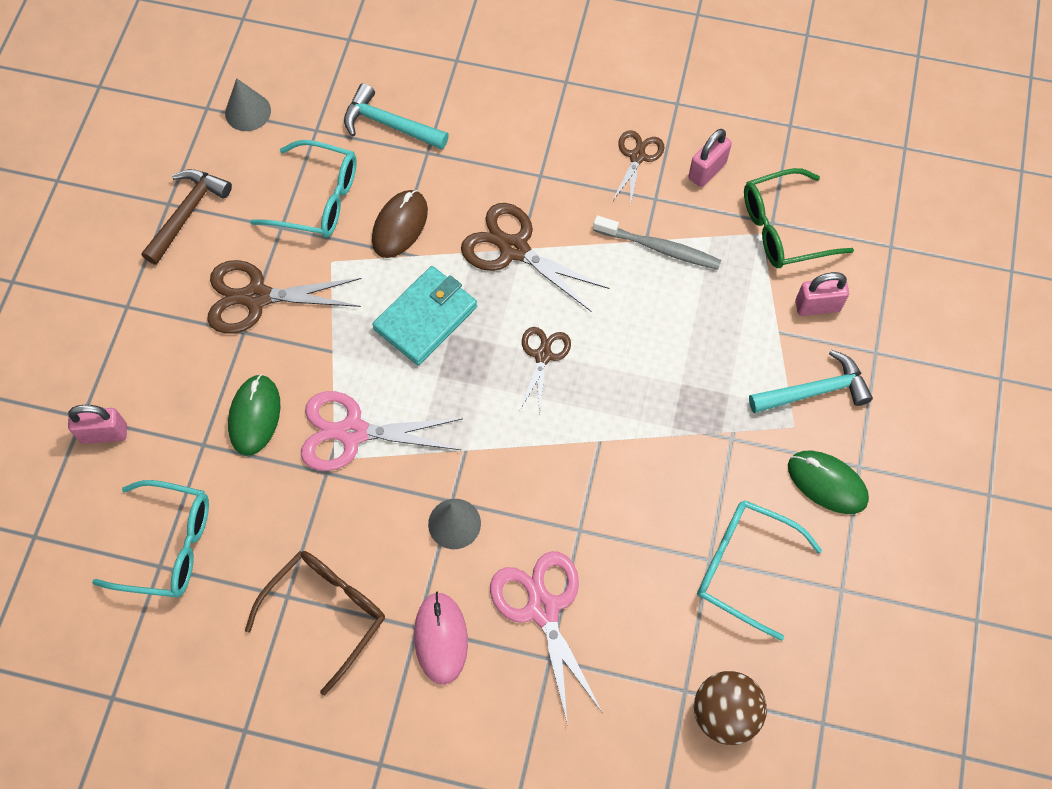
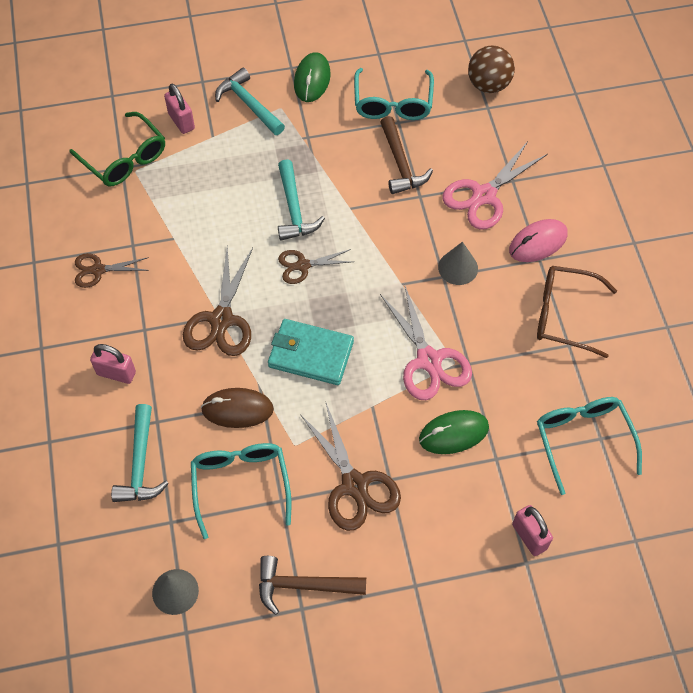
camera: 115 degrees left, 5 degrees down
grey toothbrush [593,215,721,270] -> none
pink padlock [688,129,732,187] -> pink padlock moved to [90,344,136,384]
none -> turquoise hammer [278,159,325,241]
none -> brown hammer [380,116,433,194]

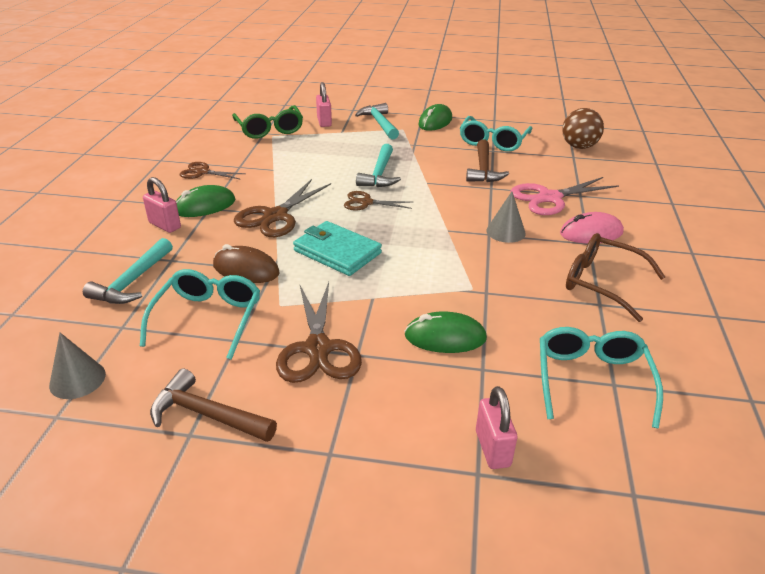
camera: 20 degrees right, 25 degrees down
pink scissors [380,283,472,400] -> none
none -> green mouse [176,185,236,217]

